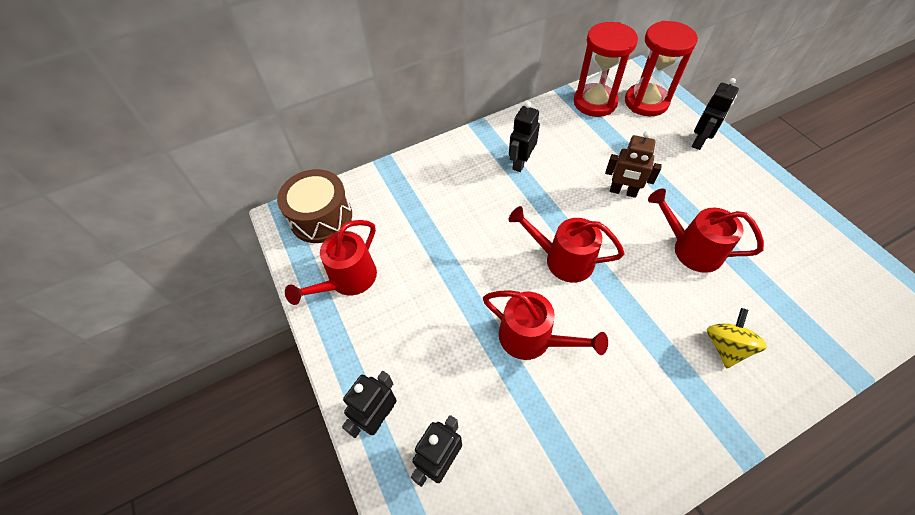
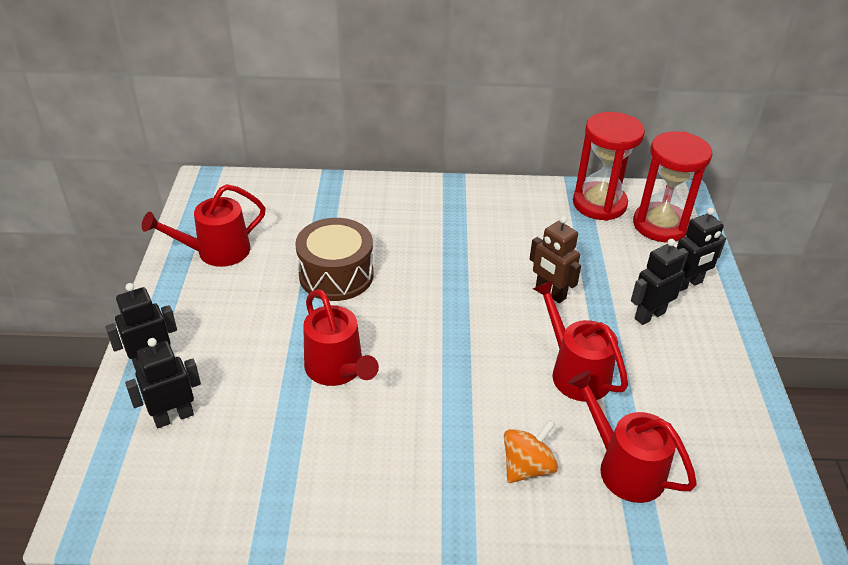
camera: 25 degrees right, 15 degrees down
brown drum [277,169,352,243] -> brown drum moved to [295,218,374,301]
black robot [509,102,540,172] -> black robot moved to [631,239,685,325]
red watering can [509,206,625,283] -> red watering can moved to [568,370,697,503]
yellow spinning top [707,308,767,368] -> orange spinning top [504,420,558,483]

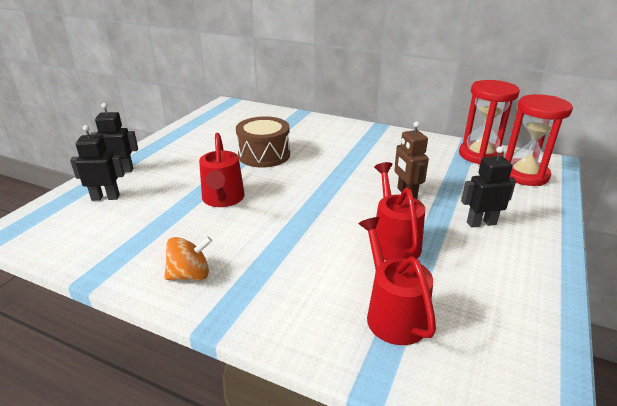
camera: 25 degrees right, 10 degrees down
red watering can [142,184,266,267] -> none
orange spinning top [504,420,558,483] -> orange spinning top moved to [164,236,212,280]
black robot [677,208,726,292] -> none

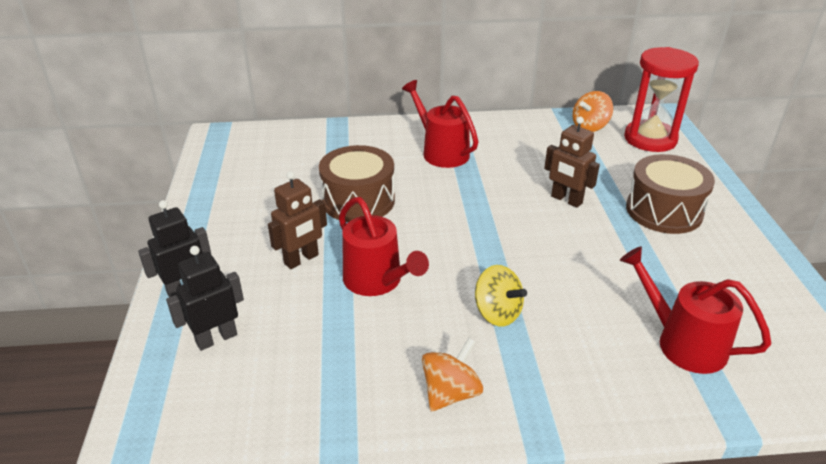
camera: 30 degrees left, 5 degrees up
red watering can [374,162,425,261] -> red watering can moved to [402,80,478,168]
red hourglass [459,80,520,165] -> orange spinning top [573,91,613,132]
black robot [461,146,516,228] -> brown drum [626,154,715,234]
none -> brown robot [268,171,327,269]
none -> yellow spinning top [475,265,527,327]

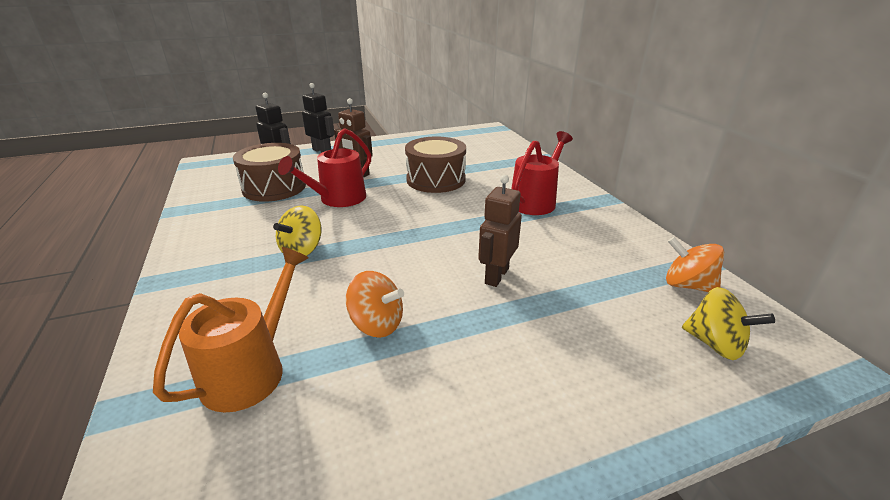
camera: 75 degrees right, 5 degrees down
orange spinning top [422,338,483,411] -> orange spinning top moved to [346,271,404,338]
red watering can [620,246,772,374] -> orange watering can [153,247,309,412]
red hourglass [624,47,699,152] -> yellow spinning top [682,287,775,360]
brown drum [626,154,715,234] -> brown drum moved to [233,143,306,202]

